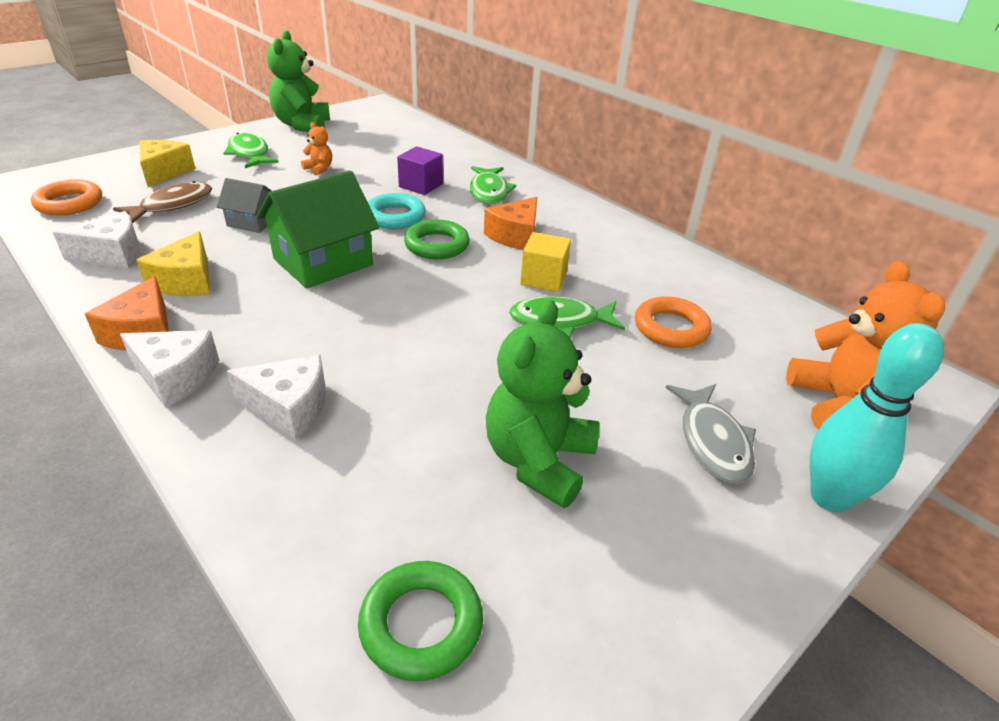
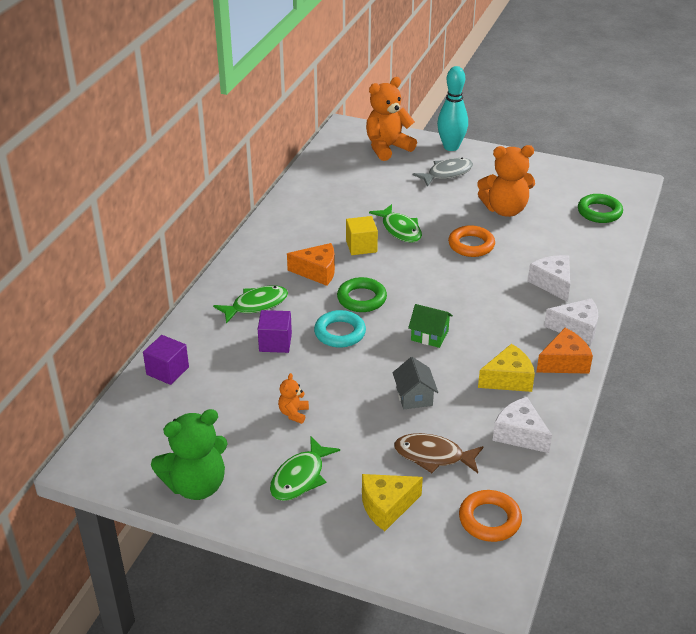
camera: 115 degrees left, 0 degrees up
white cheese [120,330,219,408] -> white cheese turned 105 degrees clockwise [544,298,598,345]
green house [257,171,379,289] -> green house [408,304,453,348], size x0.54
green teddy bear [486,300,599,508] -> orange teddy bear [477,145,535,217]
orange ring [635,296,712,348] -> orange ring moved to [448,225,495,257]
none -> purple cube [143,335,189,385]

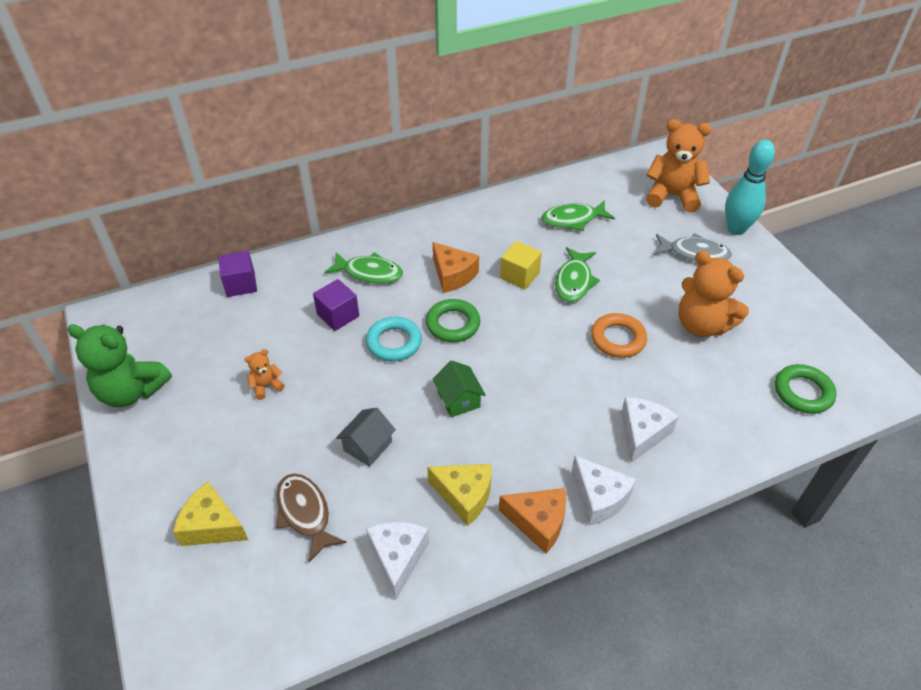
camera: 45 degrees right, 10 degrees up
green fish [270,436,340,501] -> green fish moved to [542,200,615,231]
orange ring [459,490,522,542] -> none

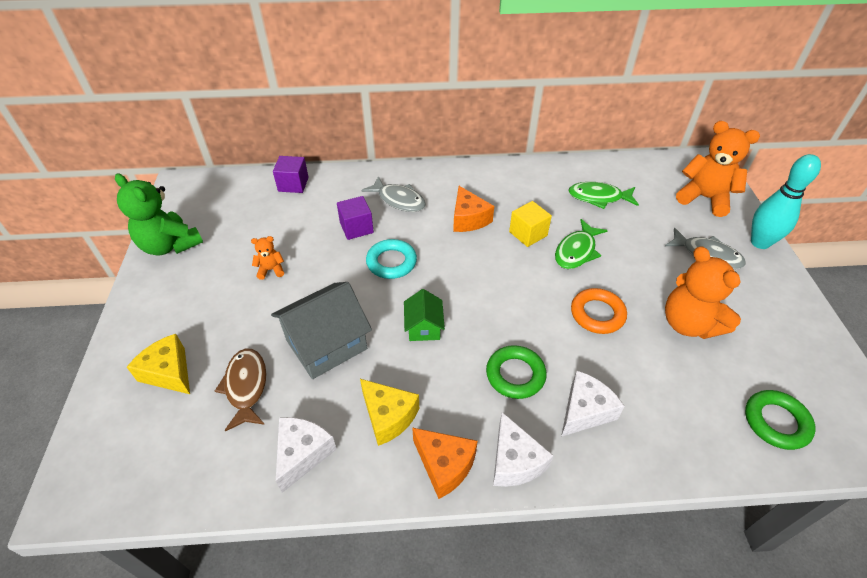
camera: 20 degrees right, 0 degrees up
green fish [325,252,403,284] -> grey fish [361,176,426,212]
grey house [336,408,396,467] -> grey house [271,282,372,379], size x1.84
green ring [426,299,480,342] -> green ring moved to [486,345,547,399]

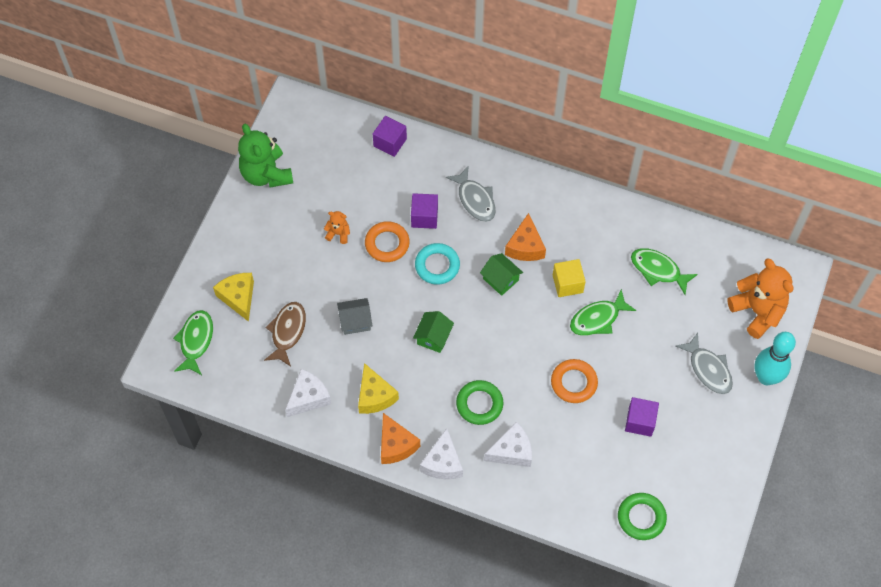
camera: 25 degrees right, 15 degrees up
grey house [271,282,372,379] -> grey house [337,298,372,335], size x0.54
orange teddy bear [665,246,741,339] -> purple cube [625,397,659,437]
none -> green fish [173,310,213,375]
none -> orange ring [365,221,410,262]
none -> green house [480,253,523,296]

